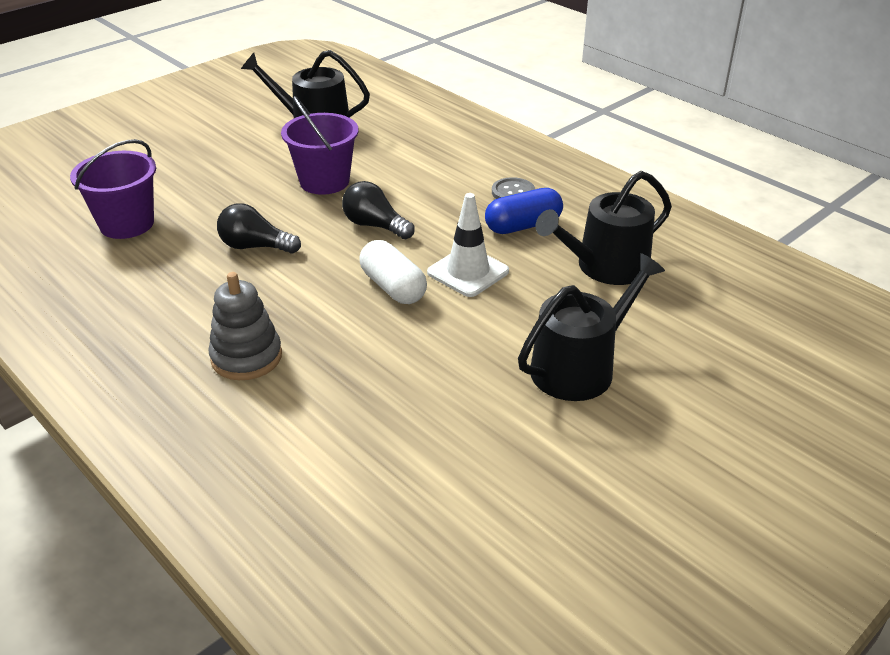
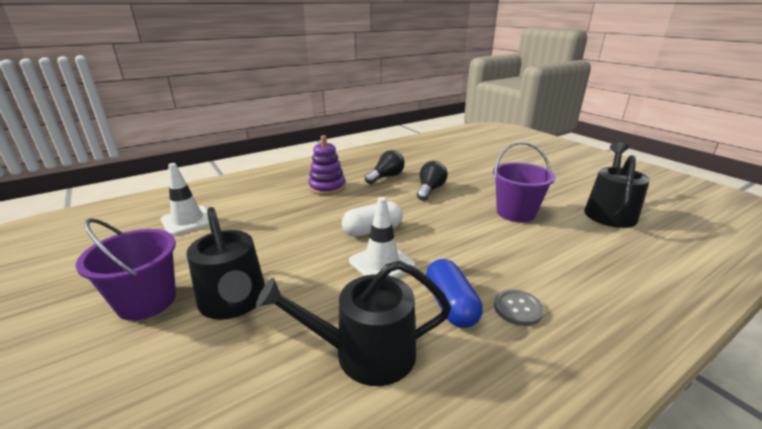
camera: 100 degrees right, 10 degrees down
purple bucket [70,139,156,239] -> purple bucket moved to [75,218,176,321]
grey stacking toy [208,272,282,380] -> purple stacking toy [308,135,346,195]
black light bulb [342,181,415,239] -> black light bulb moved to [365,150,405,184]
black watering can [535,171,672,285] -> black watering can turned 75 degrees counterclockwise [256,260,451,386]
none -> white traffic cone [160,163,210,236]

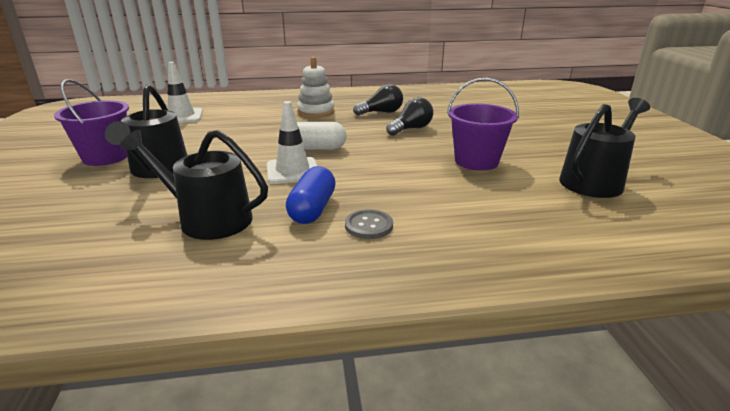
camera: 25 degrees right, 0 degrees up
purple stacking toy [308,135,346,195] -> white stacking toy [297,57,335,118]

